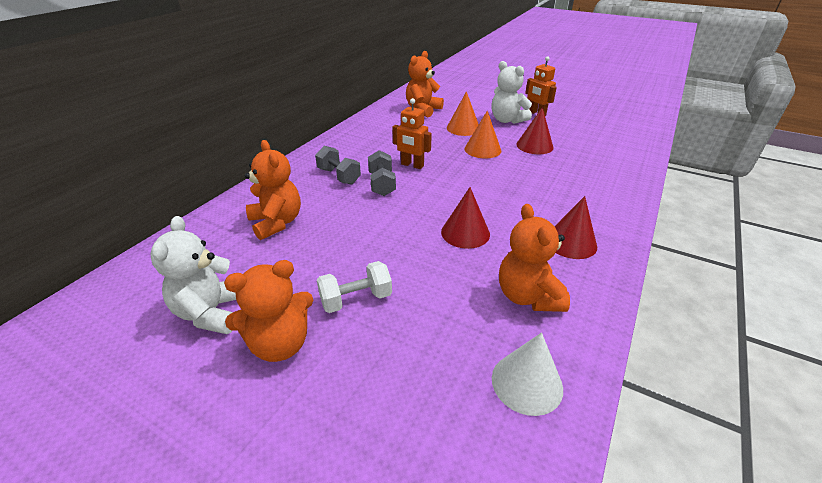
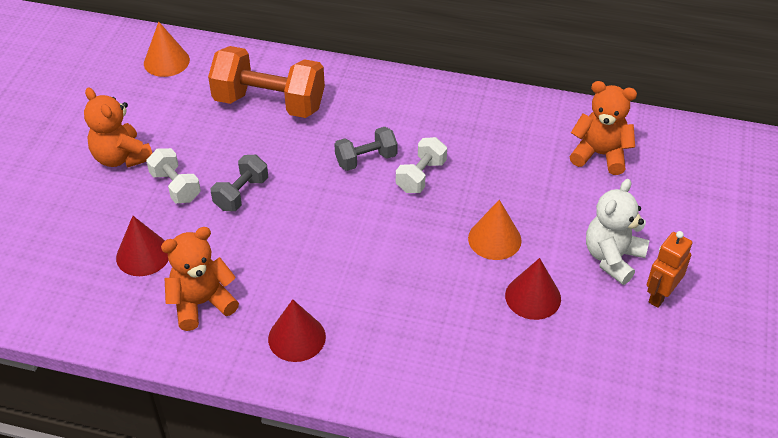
camera: 75 degrees right, 10 degrees up
white teddy bear [151,216,236,334] -> none
orange teddy bear [245,140,301,240] -> orange dumbbell [208,46,325,118]
grey dumbbell [315,146,361,184] -> grey dumbbell moved to [211,155,268,211]
orange robot [392,98,432,169] -> white dumbbell [396,137,447,193]
red cone [441,187,490,249] -> red cone moved to [116,216,169,276]
orange cone [447,92,479,136] -> orange cone moved to [144,22,190,77]
white cone [492,332,563,416] -> none

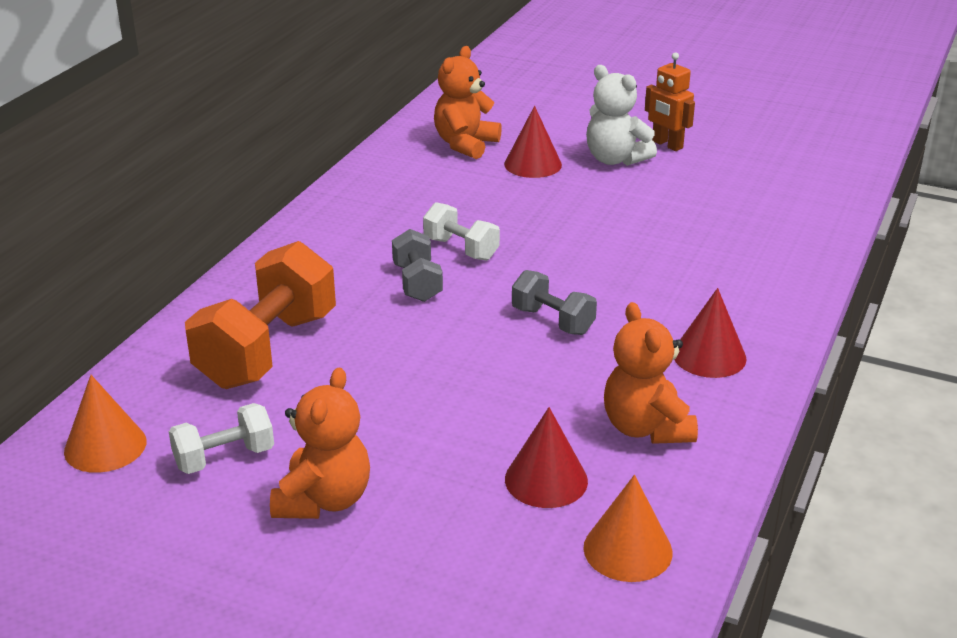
camera: 80 degrees left, 15 degrees down
orange teddy bear [84,88,152,168] -> orange teddy bear turned 45 degrees counterclockwise [270,368,370,519]
white dumbbell [146,148,201,203] -> white dumbbell moved to [169,403,274,474]
grey dumbbell [211,155,268,211] -> grey dumbbell moved to [512,270,597,335]
orange cone [468,200,522,260] -> orange cone moved to [583,475,673,582]
red cone [505,258,561,320] -> red cone moved to [504,106,562,178]

